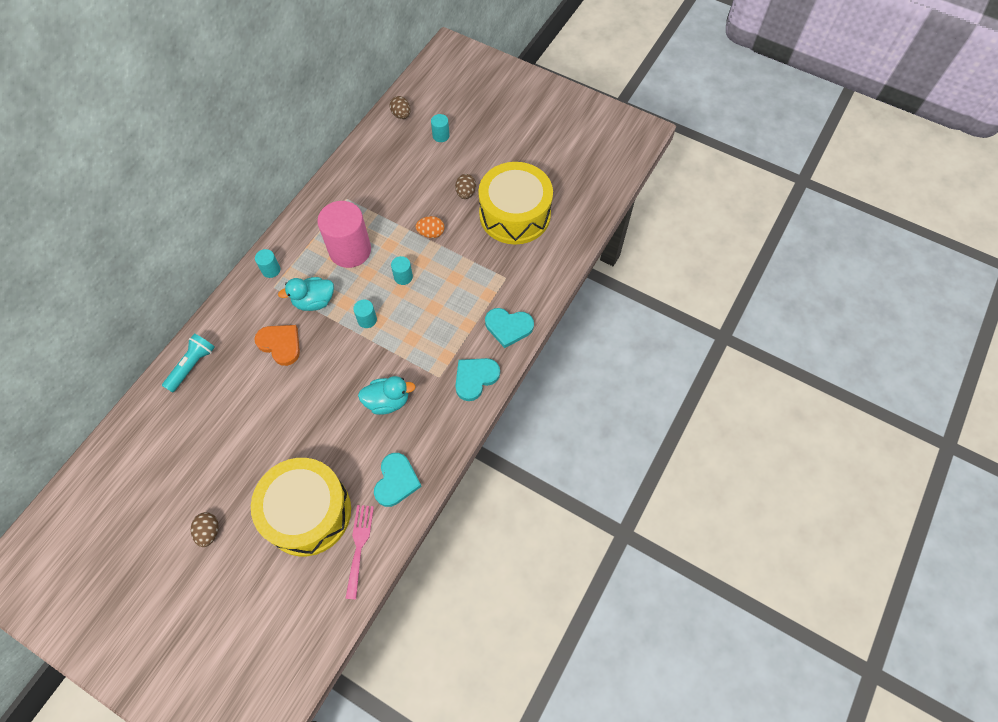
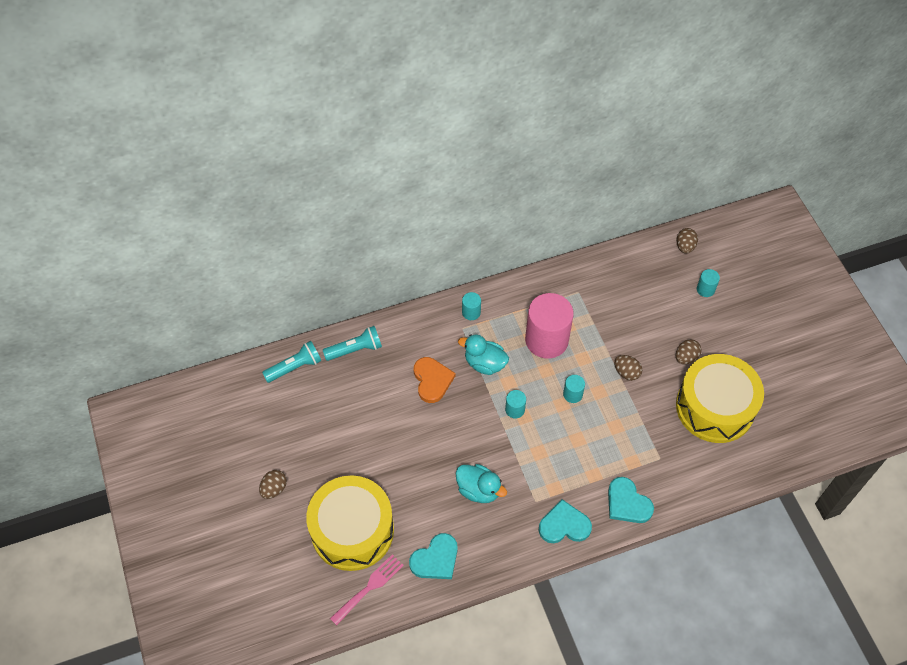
camera: 40 degrees right, 5 degrees down
orange egg [415,216,445,238] -> brown egg [614,355,642,381]
none -> turquoise flashlight [262,341,321,383]

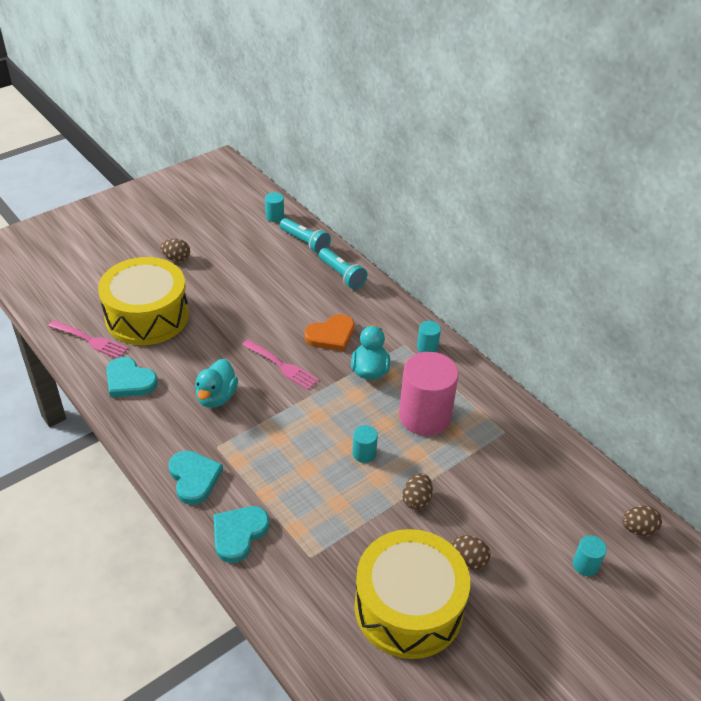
camera: 70 degrees right, 15 degrees down
turquoise cylinder [505,390,526,419] -> turquoise cylinder moved to [265,192,284,222]
none -> pink fork [242,340,319,390]

